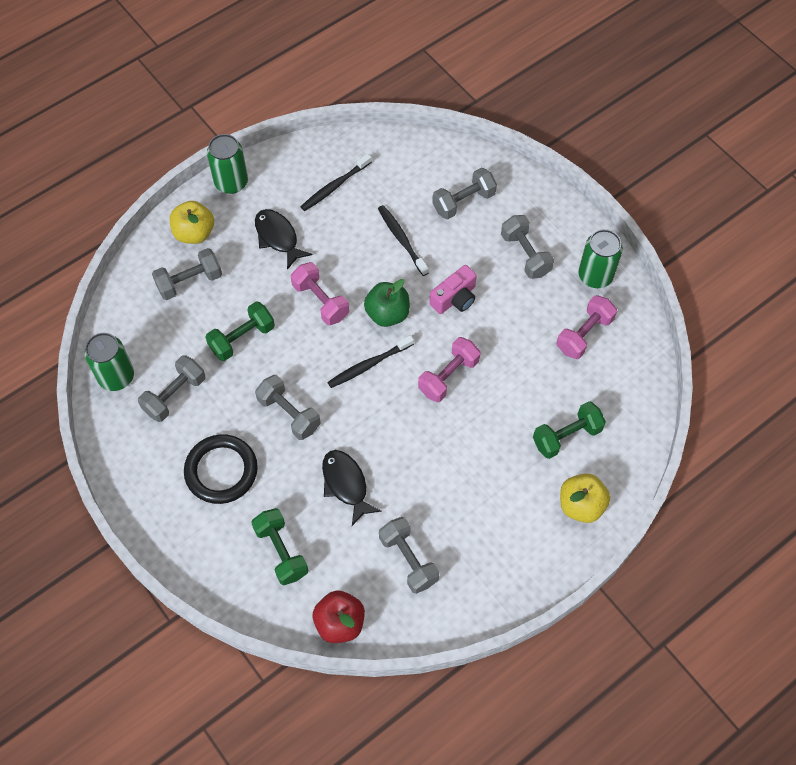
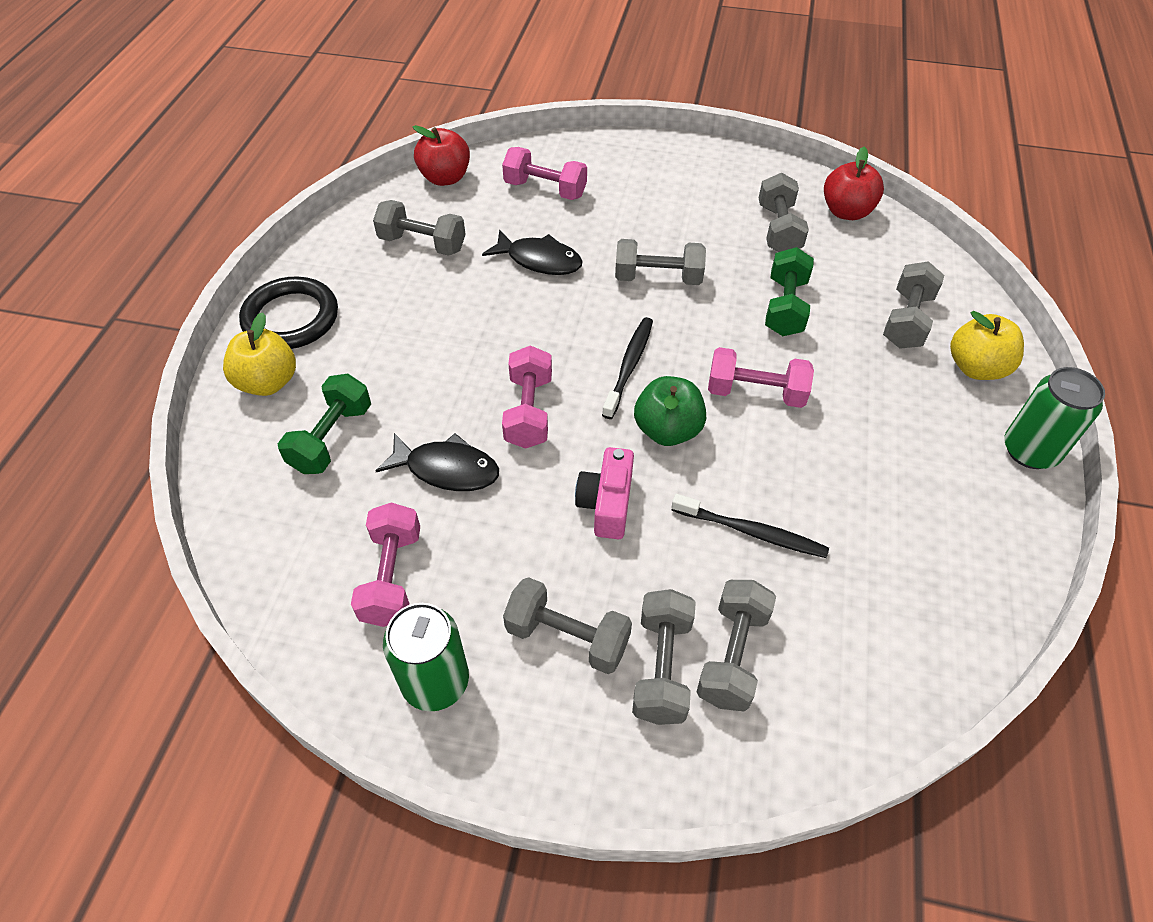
camera: 140 degrees right, 10 degrees down
green can [84,333,134,391] -> red apple [824,147,884,220]
black ring [184,434,258,504] -> black ring moved to [239,276,338,349]
green dumbbell [251,508,308,585] -> pink dumbbell [502,147,587,200]
black fish [255,209,312,270] -> black fish moved to [375,433,499,491]
black toothbrush [300,153,372,211] -> none
none -> grey dumbbell [632,589,696,725]

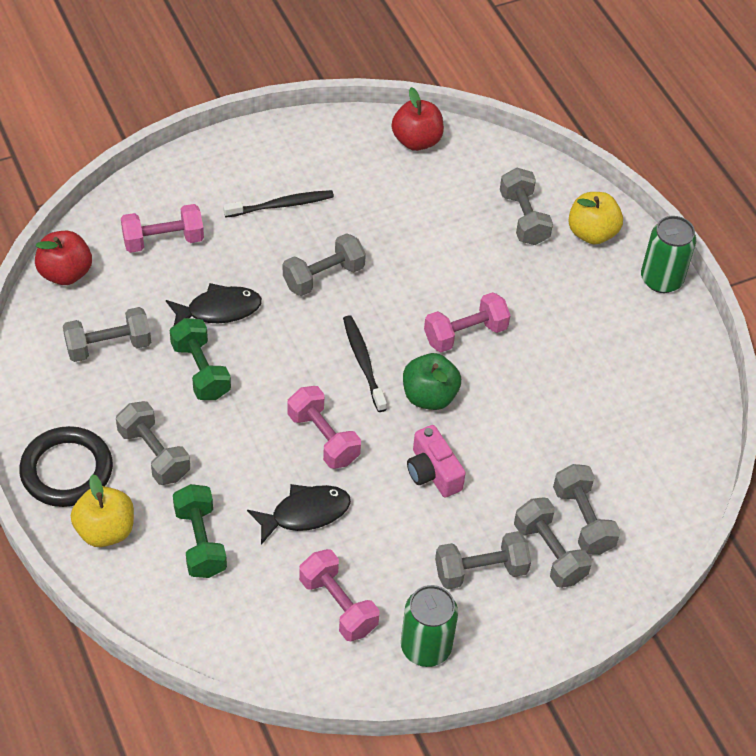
camera: 40 degrees left, 0 degrees up
black toothbrush [672,494,829,558] -> black toothbrush moved to [223,190,334,218]
grey dumbbell [759,173,809,252] -> grey dumbbell moved to [116,401,190,485]
green dumbbell [765,247,814,336] -> green dumbbell moved to [170,318,231,400]

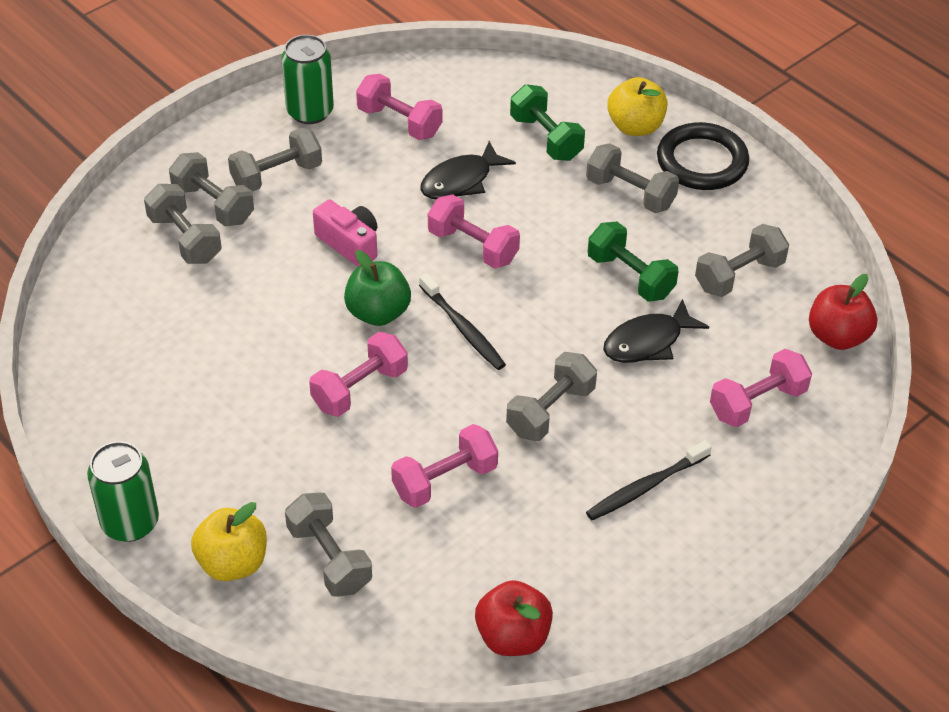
camera: 165 degrees right, 5 degrees down
none -> pink dumbbell [391,424,498,508]

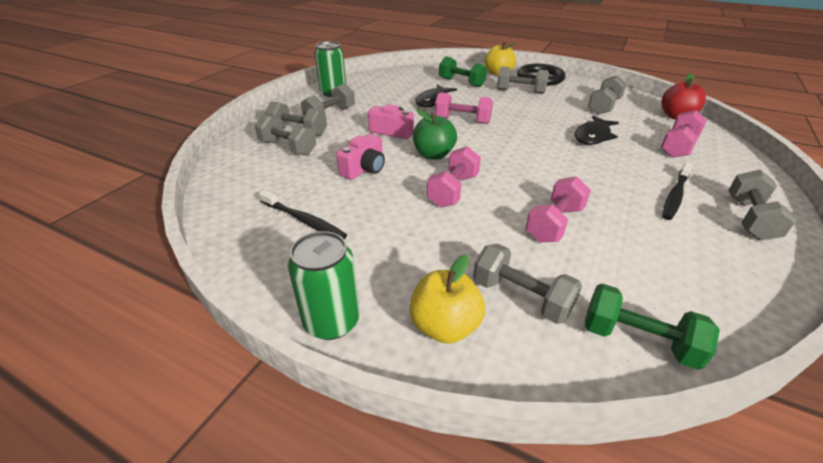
camera: 20 degrees left, 10 degrees down
pink dumbbell [356,74,442,140] -> none
black toothbrush [419,273,506,370] -> black toothbrush moved to [259,190,347,239]
red apple [475,580,553,656] -> none
grey dumbbell [506,352,597,441] -> grey dumbbell moved to [728,170,797,240]
green dumbbell [588,222,678,302] -> green dumbbell moved to [585,284,720,370]
none -> pink camera [336,134,385,180]

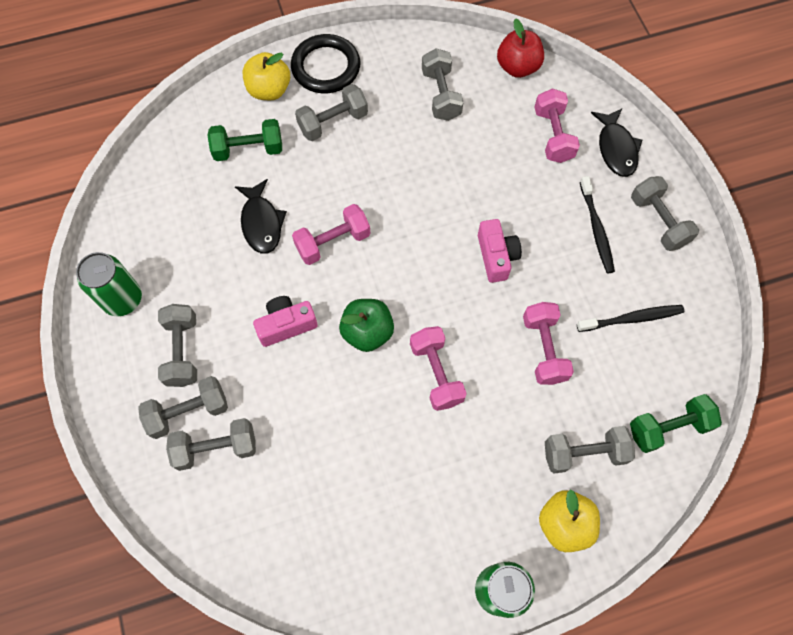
camera: 45 degrees left, 30 degrees up
black toothbrush [259,190,347,239] -> black toothbrush moved to [577,305,684,332]
pink camera [336,134,385,180] -> pink camera moved to [478,219,522,283]
black fish [575,116,619,145] -> black fish moved to [591,109,642,177]

